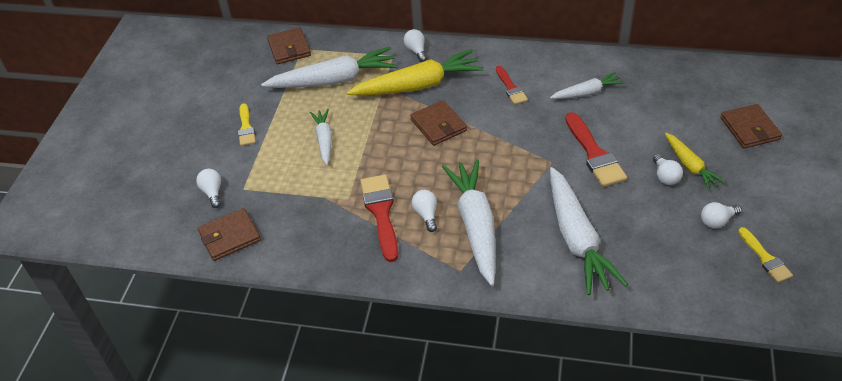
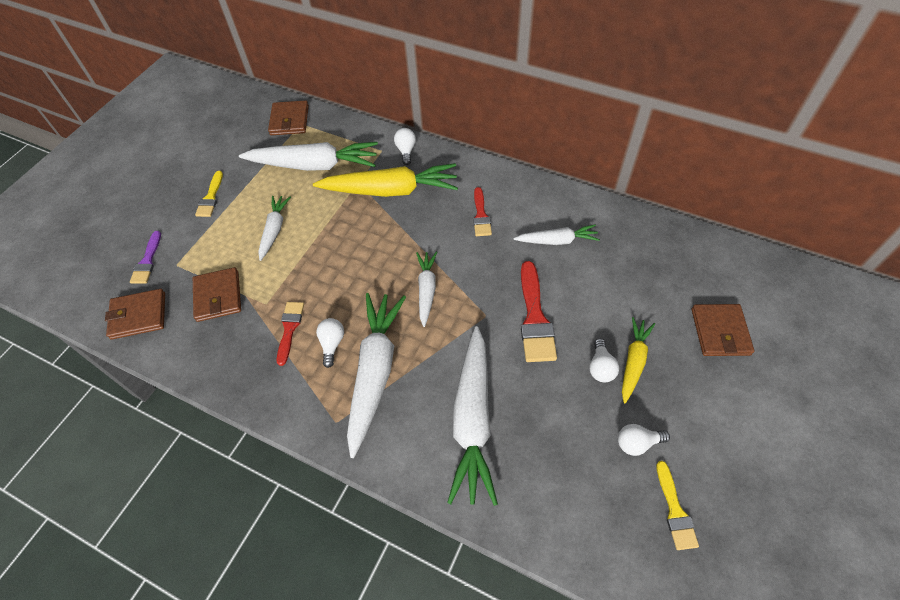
camera: 15 degrees right, 10 degrees up
white light bulb [196,169,221,208] -> purple brush [130,231,161,284]
red brush [360,174,398,262] -> red brush [277,302,304,366], size x0.61
brown wallet [410,100,467,146] -> brown wallet moved to [193,267,241,322]
yellow carrot [665,133,726,190] -> yellow carrot turned 150 degrees counterclockwise [622,317,655,404]
none -> white carrot [416,252,437,327]

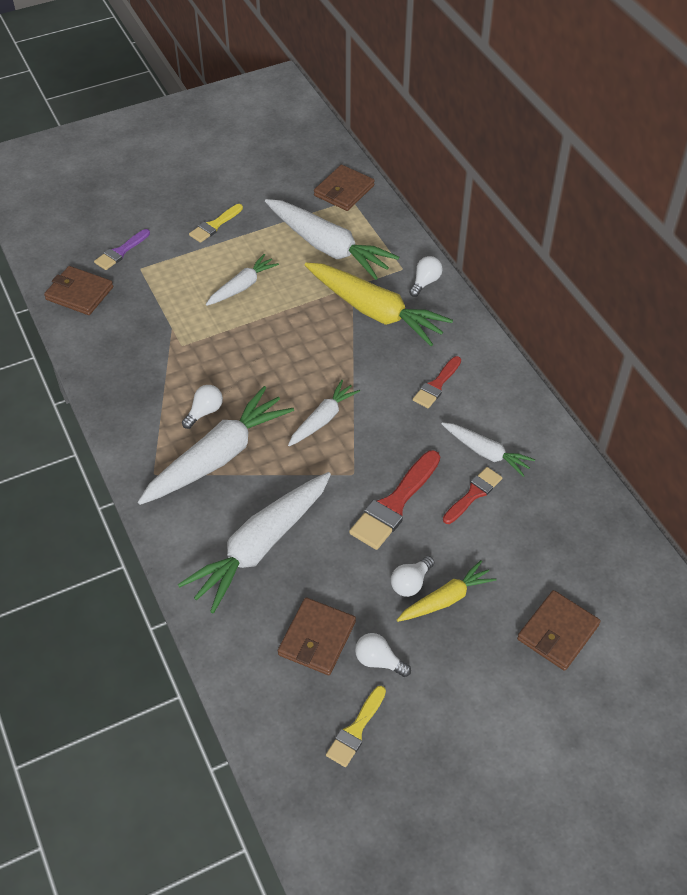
camera: 35 degrees right, 5 degrees down
brown wallet [193,267,241,322] -> brown wallet moved to [278,598,356,675]
red brush [277,302,304,366] -> red brush moved to [443,467,502,524]

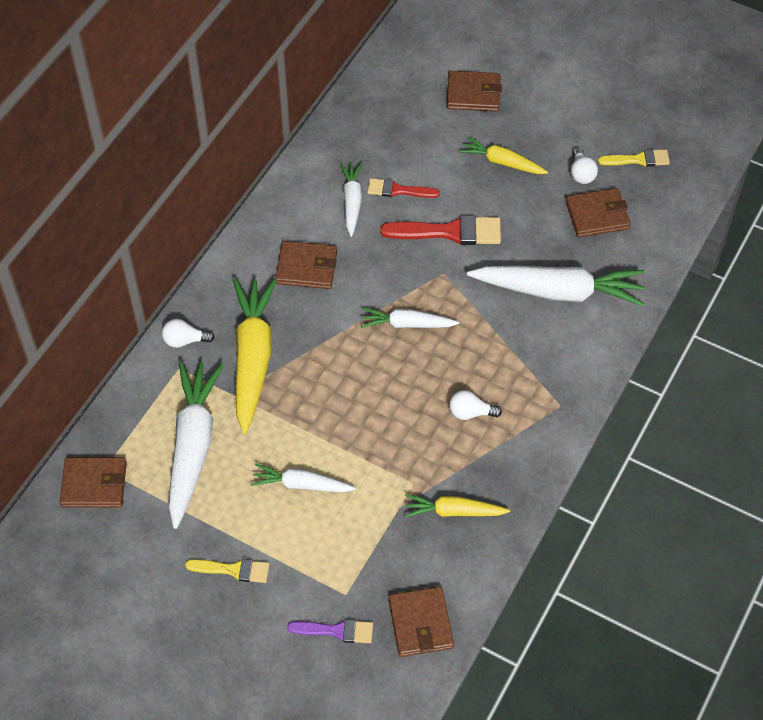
camera: 125 degrees left, 5 degrees up
white carrot [138,386,294,505] -> none
white light bulb [391,556,435,597] -> none
red brush [413,356,461,408] -> brown wallet [275,241,337,289]
none -> yellow carrot [404,494,510,517]

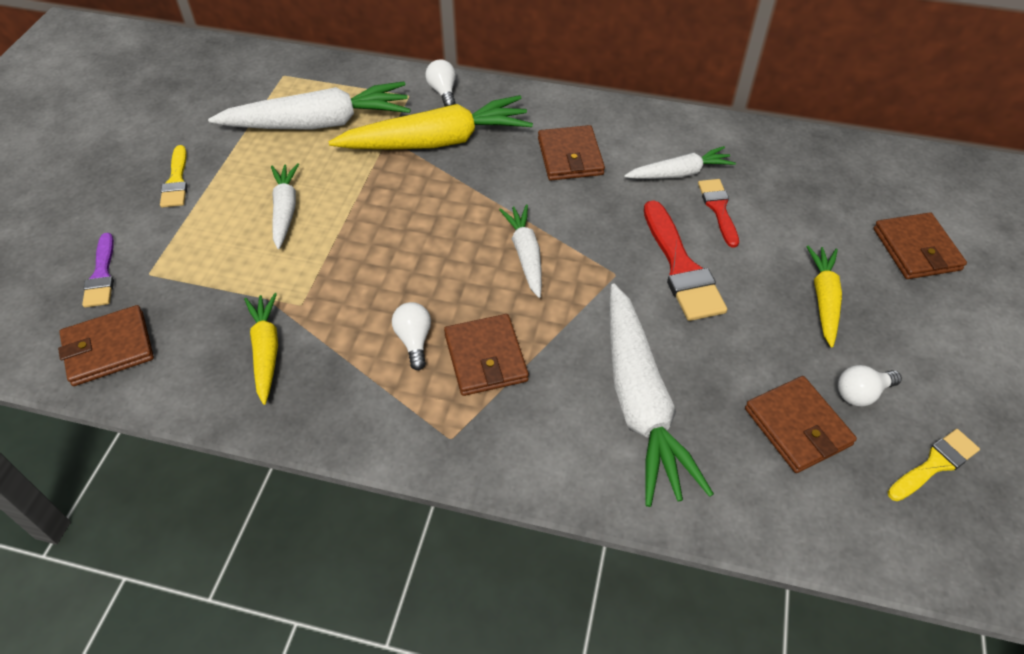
camera: 75 degrees right, 5 degrees down
brown wallet [60,457,127,508] -> brown wallet moved to [444,314,529,396]
yellow brush [598,149,670,167] -> yellow brush turned 105 degrees counterclockwise [888,429,980,501]

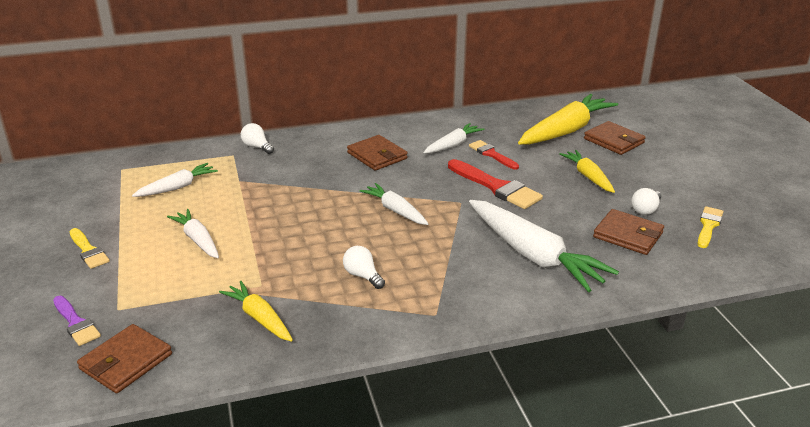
camera: 30 degrees left, 20 degrees down
white carrot [208,81,411,130] -> white carrot [132,163,218,197], size x0.55
yellow carrot [328,95,533,149] -> yellow carrot moved to [518,94,618,145]
brown wallet [444,314,529,396] -> none

